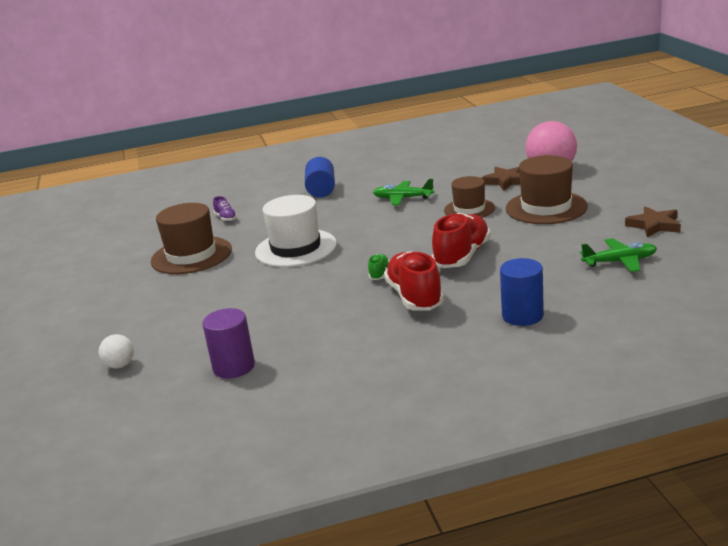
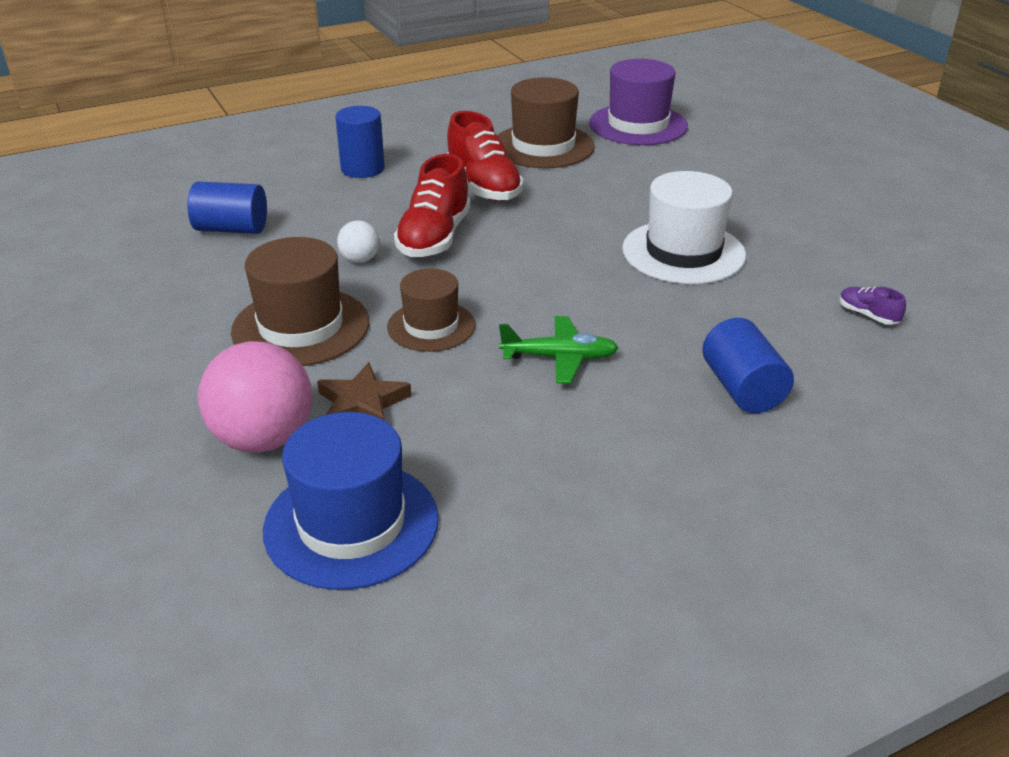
camera: 165 degrees right, 10 degrees up
white ball [99,334,134,369] -> white ball moved to [337,220,380,263]
brown hat [151,203,232,274] -> brown hat moved to [497,77,595,168]
purple cylinder [202,308,255,379] -> purple hat [589,59,688,145]
green shoe [368,254,390,280] -> none
green plane [580,238,657,272] -> blue cylinder [188,181,267,234]
brown star [625,206,681,237] -> none
none -> blue hat [263,412,439,590]

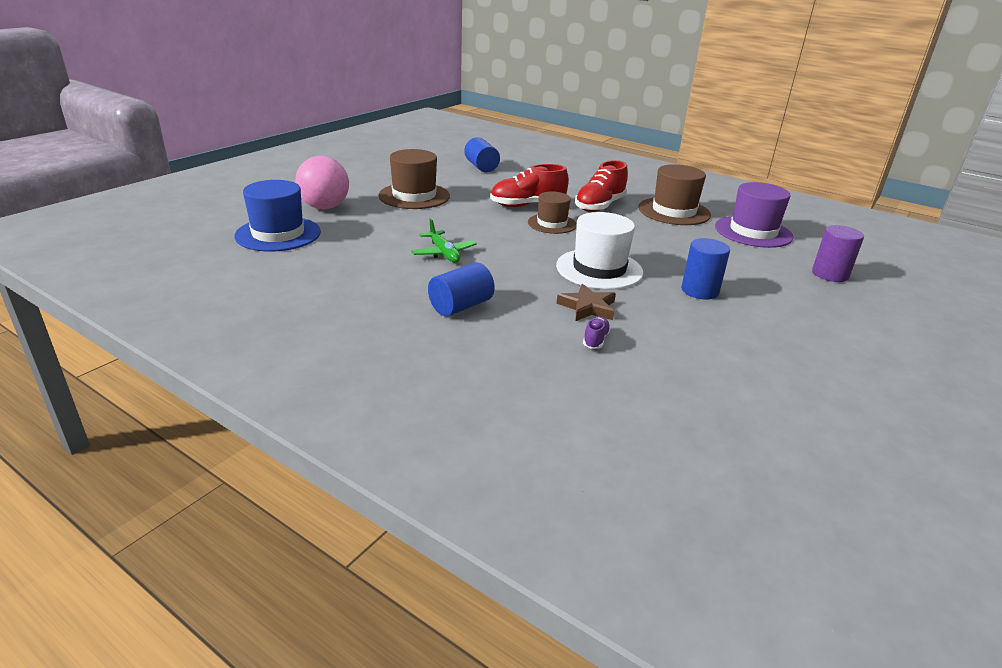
camera: 60 degrees right, 5 degrees down
brown star [317,362,411,421] -> brown star moved to [557,284,616,321]
blue cylinder [335,106,385,178] -> blue cylinder moved to [681,238,730,299]
white ball [337,220,380,263] -> none
brown hat [387,268,475,352] -> brown hat moved to [528,191,577,234]
none -> purple cylinder [812,225,864,282]

